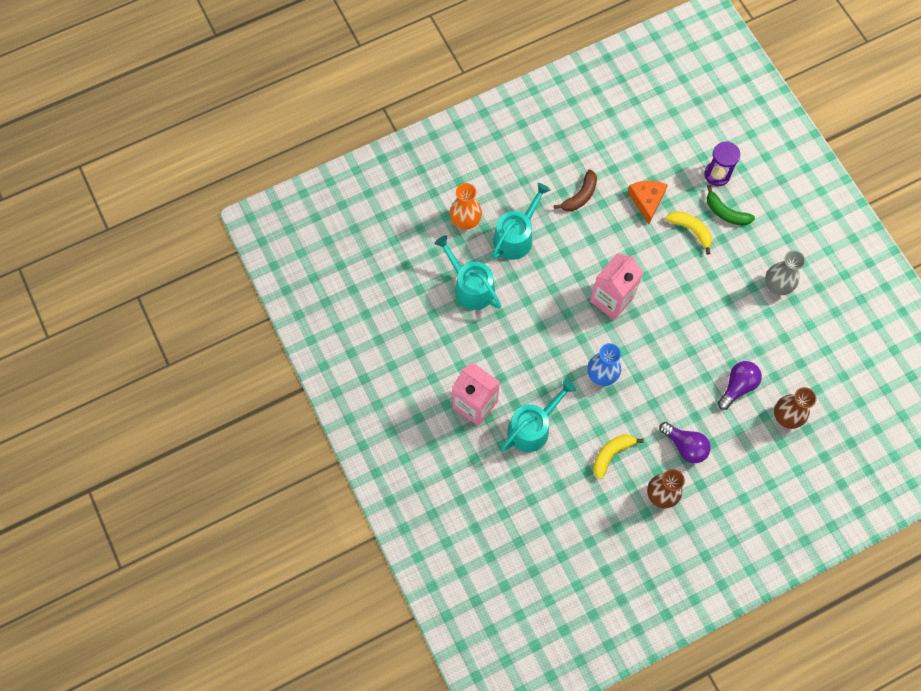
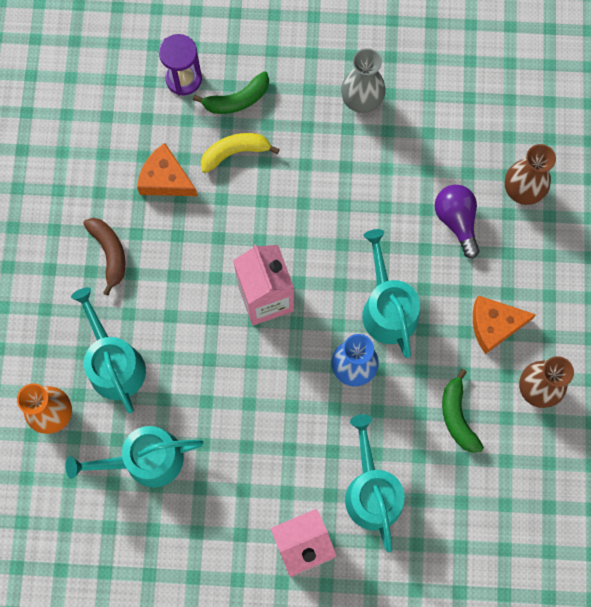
camera: 60 degrees left, 5 degrees up
yellow banana [593,434,644,479] -> green banana [442,369,484,453]
purple light bulb [659,422,711,463] -> orange cheese [473,295,536,354]
none -> turquoise watering can [362,229,420,358]

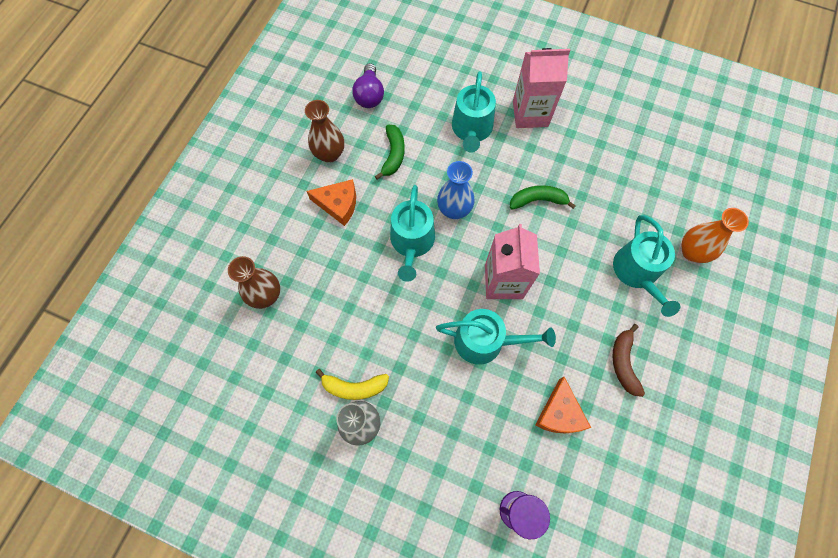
camera: 160 degrees left, 5 degrees down
turquoise watering can [65,426,203,487] -> turquoise watering can moved to [436,309,556,365]
orange cheese [137,143,198,196] -> orange cheese turned 45 degrees clockwise [535,377,591,434]
green banana [193,71,269,114] -> green banana moved to [510,185,576,210]
yellow banana [201,133,280,173] -> yellow banana moved to [316,369,389,400]
purple light bulb [435,185,480,258] -> purple light bulb moved to [352,63,384,108]

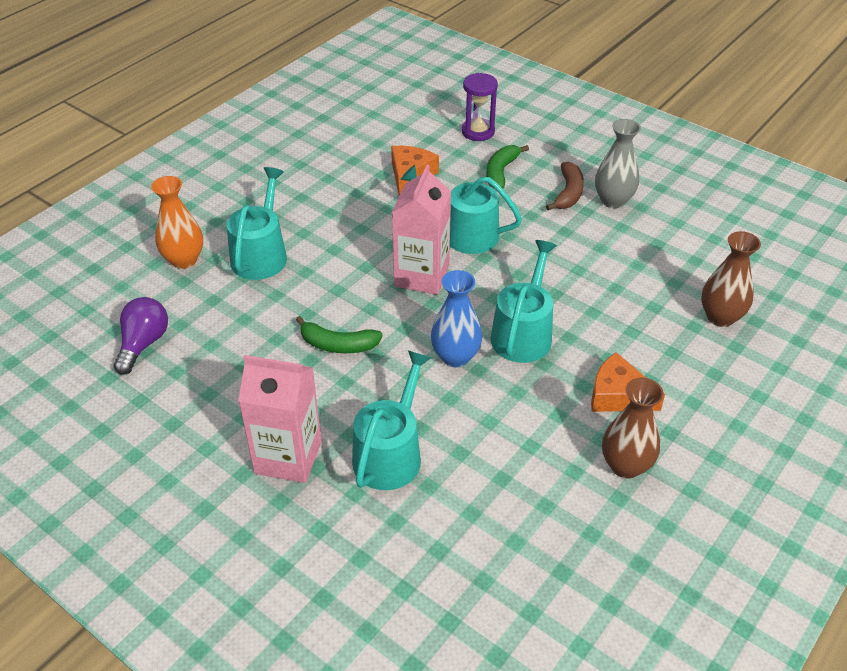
camera: 165 degrees left, 25 degrees down
yellow banana [316,369,389,400] -> none
purple light bulb [352,63,384,108] -> purple light bulb moved to [113,297,168,375]
green banana [375,125,405,180] -> green banana moved to [486,145,529,189]
brown banana [613,324,645,397] -> brown banana moved to [546,162,584,210]

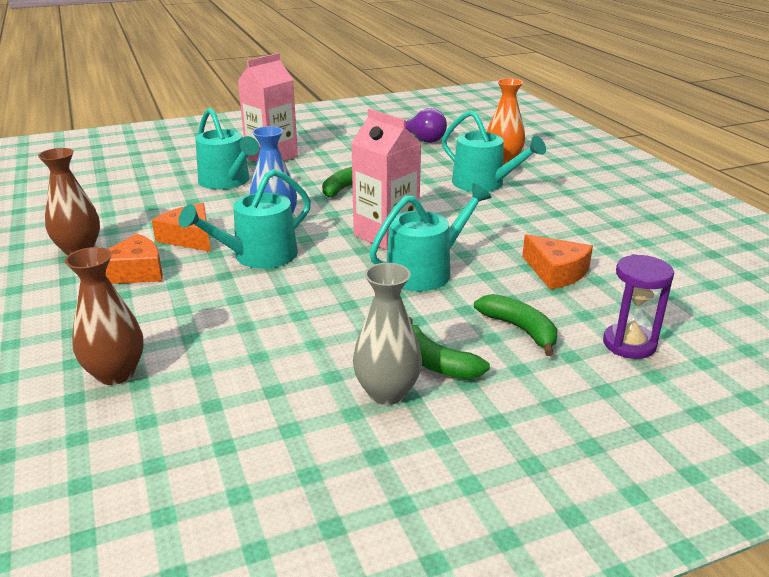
camera: 120 degrees right, 15 degrees down
turquoise watering can [491,240,557,363] -> turquoise watering can turned 90 degrees clockwise [179,169,311,269]
brown banana [546,162,584,210] -> green banana [409,317,490,379]
none -> orange cheese [152,203,211,252]

